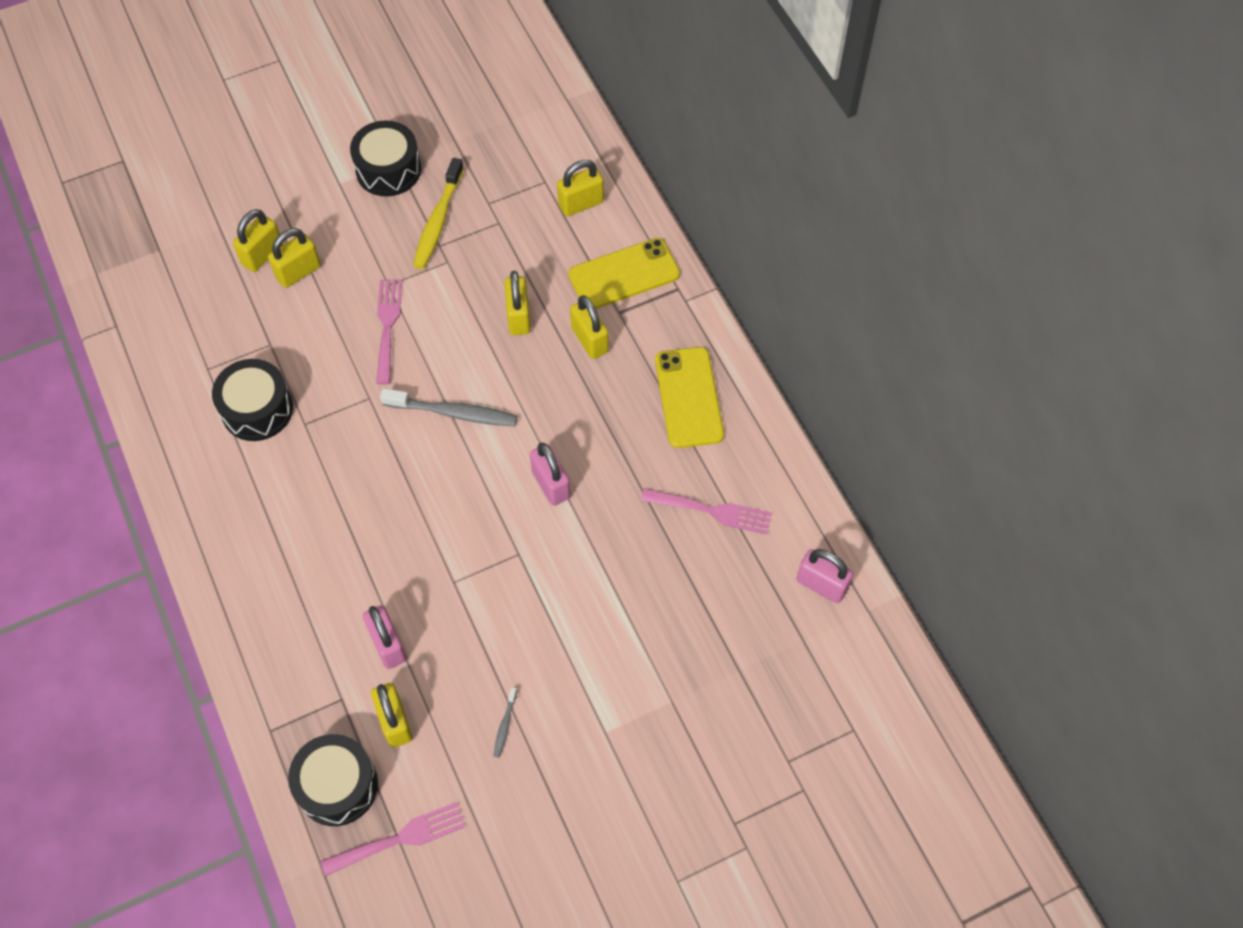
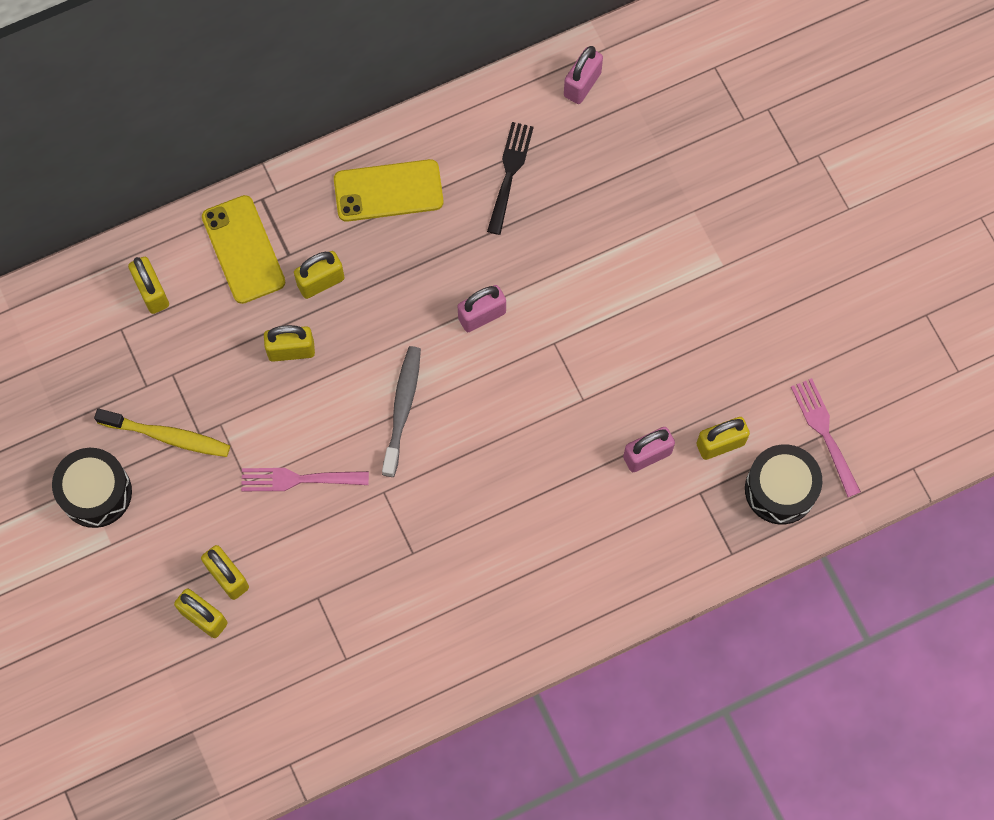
camera: 90 degrees left, 10 degrees up
black drum [212,359,293,441] -> none
grey toothbrush [494,687,517,757] -> none
pink fork [641,488,772,535] -> black fork [487,122,534,235]

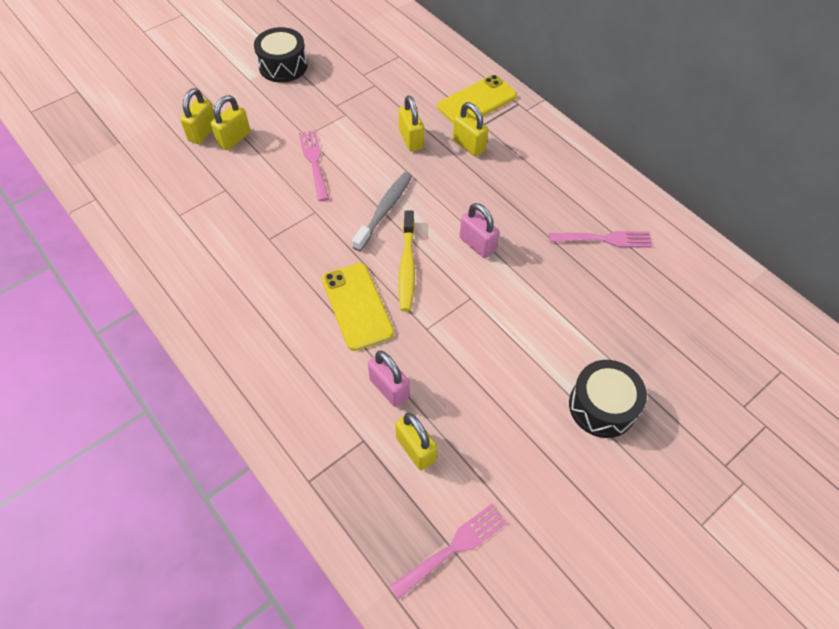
camera: 75 degrees right, 15 degrees down
yellow toothbrush [94,409,230,457] -> yellow toothbrush moved to [399,210,415,311]
yellow padlock [128,257,169,314] -> none
yellow phone [334,159,444,222] -> yellow phone moved to [322,263,394,351]
grey toothbrush [382,346,421,477] -> grey toothbrush turned 60 degrees counterclockwise [352,172,412,251]
black fork [487,122,534,235] -> pink fork [549,231,653,248]
pink padlock [564,46,603,104] -> none
black drum [745,444,822,524] -> black drum moved to [569,360,647,438]

